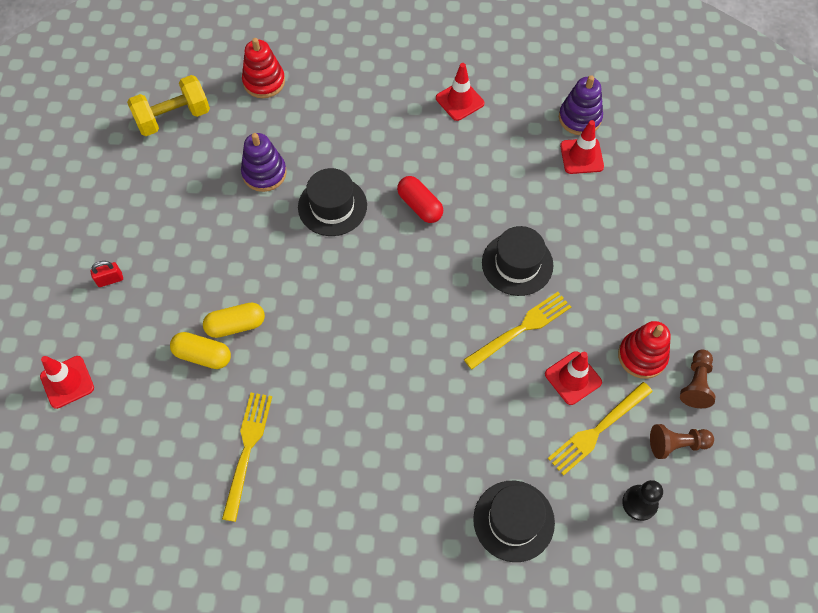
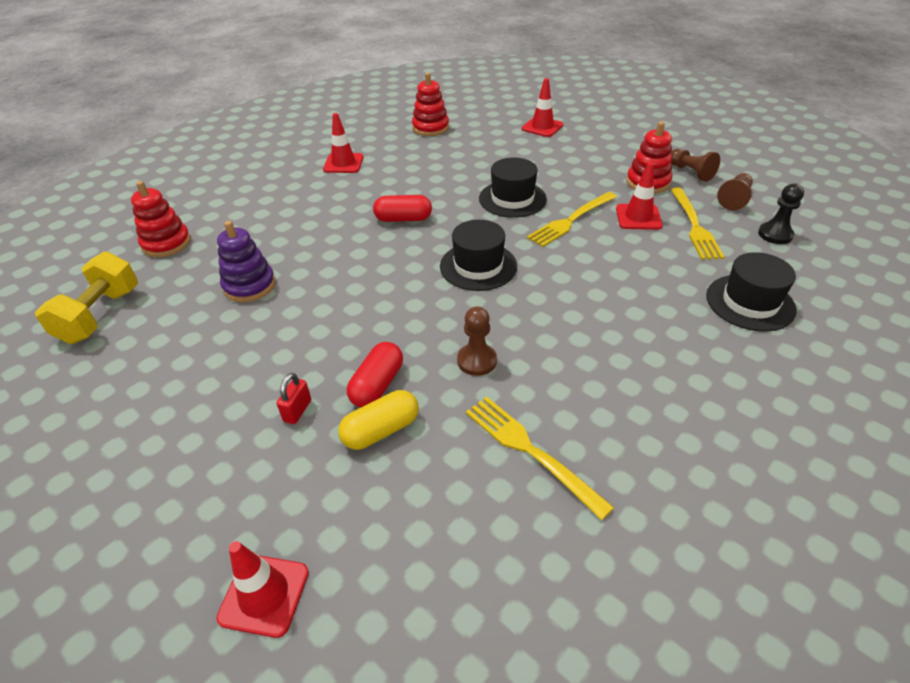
camera: 50 degrees left, 20 degrees down
red padlock [90,261,123,287] -> red padlock moved to [277,373,311,424]
yellow capsule [203,303,265,338] -> red capsule [347,342,403,408]
black hat [298,168,367,236] -> black hat moved to [440,220,517,291]
yellow fork [464,292,571,370] -> yellow fork turned 135 degrees counterclockwise [527,192,617,247]
purple stacking toy [559,75,603,135] -> red stacking toy [412,73,449,136]
red traffic cone [560,120,604,174] -> red traffic cone moved to [522,78,563,137]
none -> brown pawn [457,306,497,376]

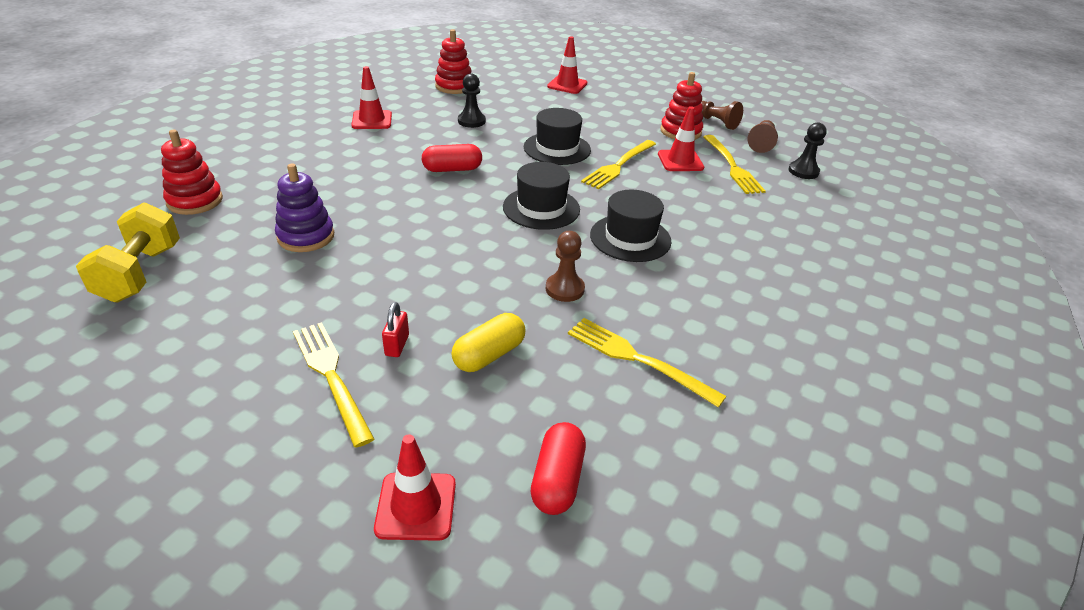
camera: 15 degrees left, 5 degrees down
red capsule [347,342,403,408] -> red capsule moved to [531,422,586,515]
black hat [706,252,797,332] -> black hat moved to [590,190,672,262]
none -> yellow fork [293,322,374,448]
none -> black pawn [458,74,486,128]

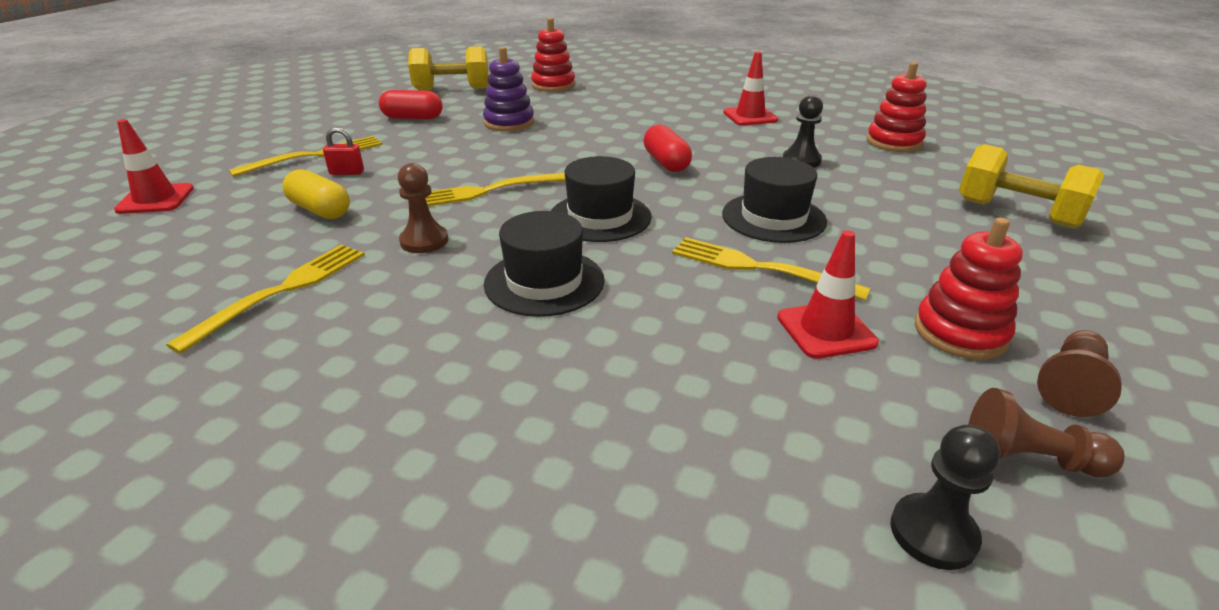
camera: 85 degrees right, 5 degrees down
red capsule [531,422,586,515] -> red capsule moved to [379,90,443,119]
red traffic cone [547,36,587,94] -> yellow dumbbell [959,144,1104,228]
yellow fork [704,135,766,194] -> yellow fork moved to [425,172,565,206]

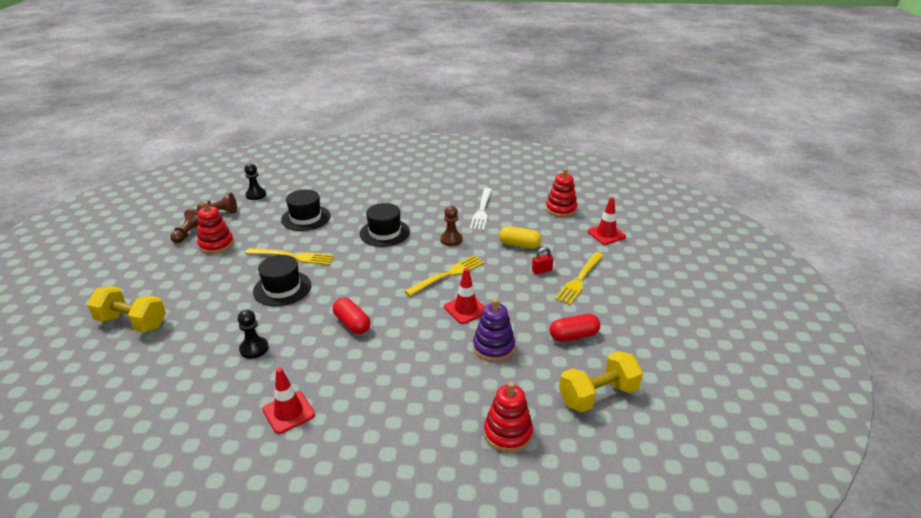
camera: 160 degrees right, 0 degrees up
yellow fork [166,244,365,354] -> white fork [470,188,492,231]
black hat [551,156,652,242] -> black hat moved to [281,189,330,231]
red traffic cone [777,230,879,359] -> red traffic cone moved to [444,268,485,324]
red stacking toy [866,62,927,152] -> red stacking toy moved to [546,168,577,217]

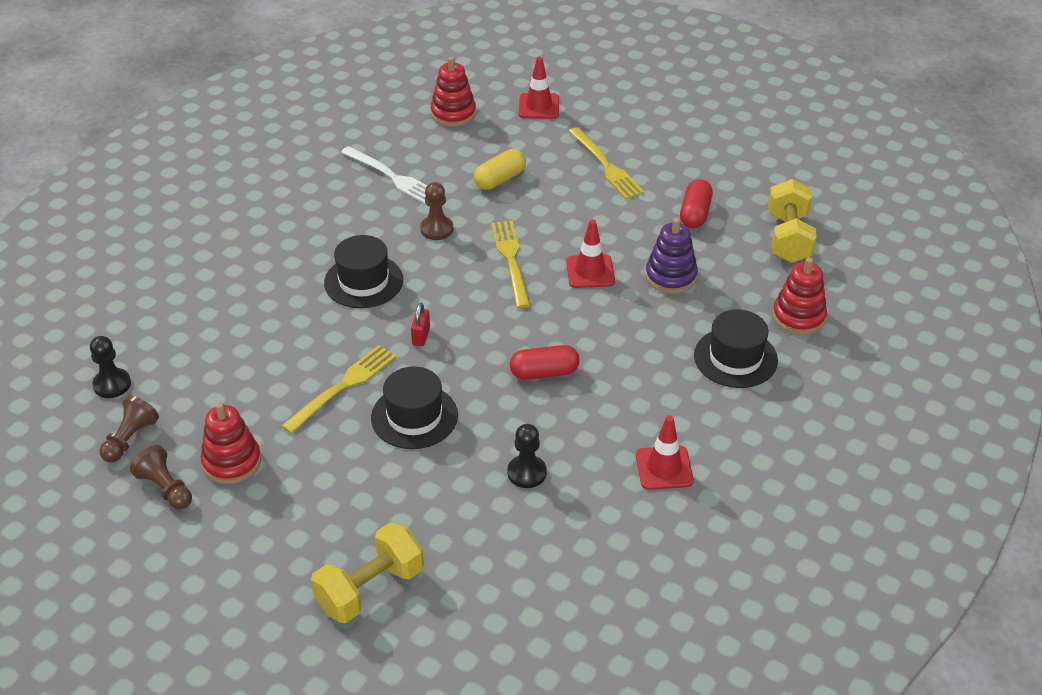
camera: 60 degrees left, 10 degrees up
black hat [281,189,330,231] -> black hat moved to [694,309,778,388]
red padlock [532,247,554,274] -> red padlock moved to [411,303,430,346]

